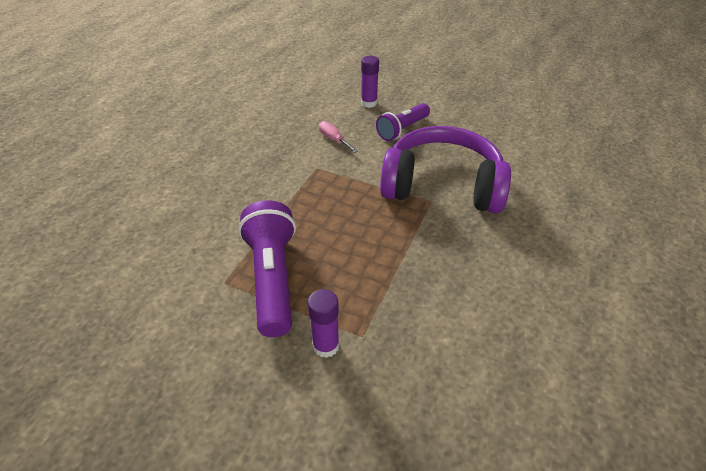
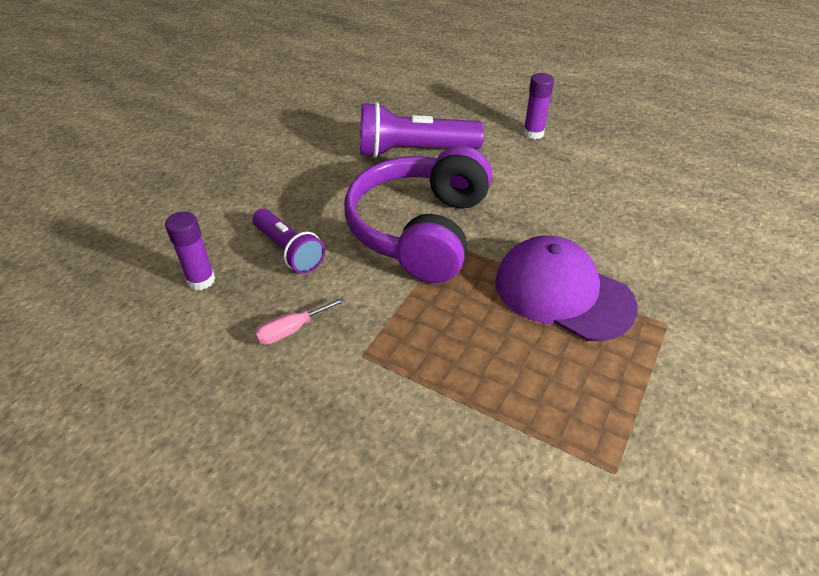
camera: 85 degrees left, 0 degrees up
purple flashlight [238,200,296,337] -> purple flashlight moved to [360,102,484,158]
purple glue stick [308,289,339,358] -> purple glue stick moved to [523,73,554,139]
none -> purple cap [495,236,638,341]

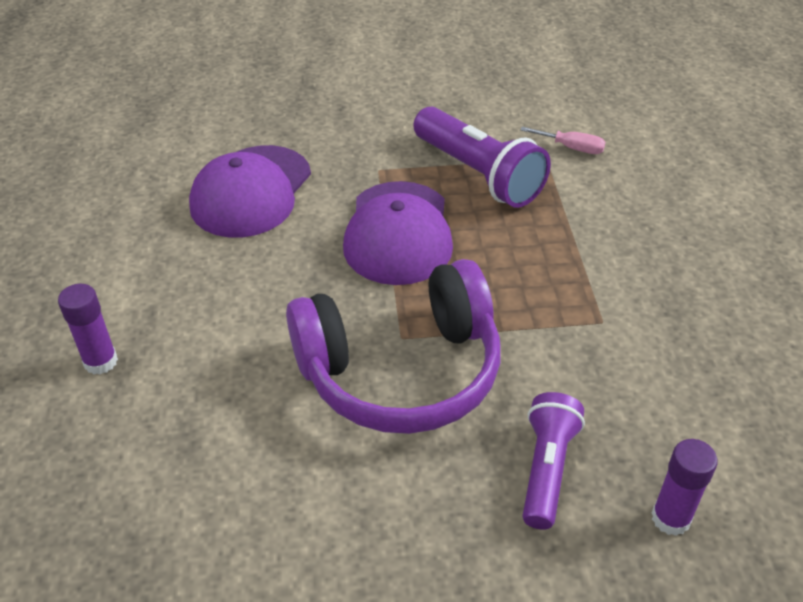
camera: 125 degrees left, 0 degrees up
pink screwdriver [254,297,345,345] -> pink screwdriver moved to [520,127,606,154]
purple flashlight [360,102,484,158] -> purple flashlight moved to [413,107,551,208]
none -> purple cap [189,145,311,237]

